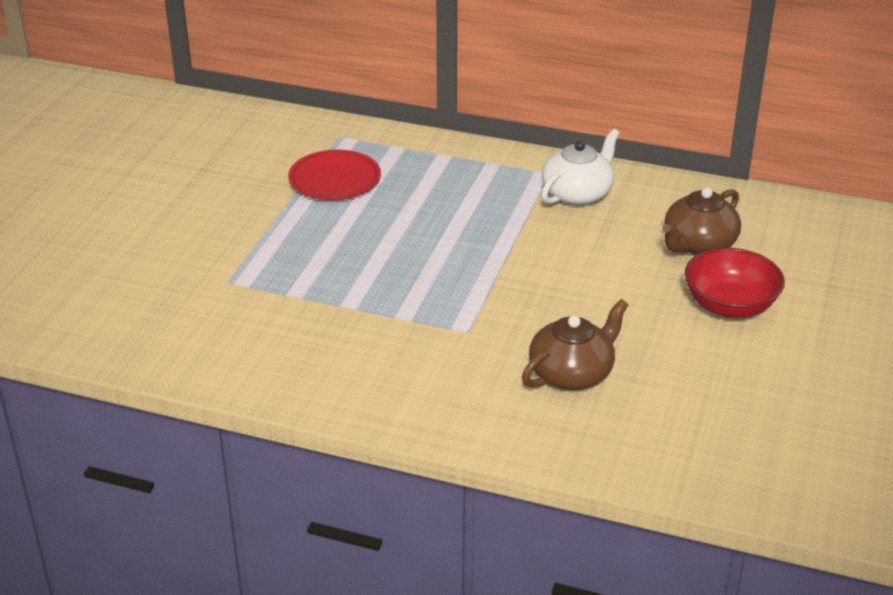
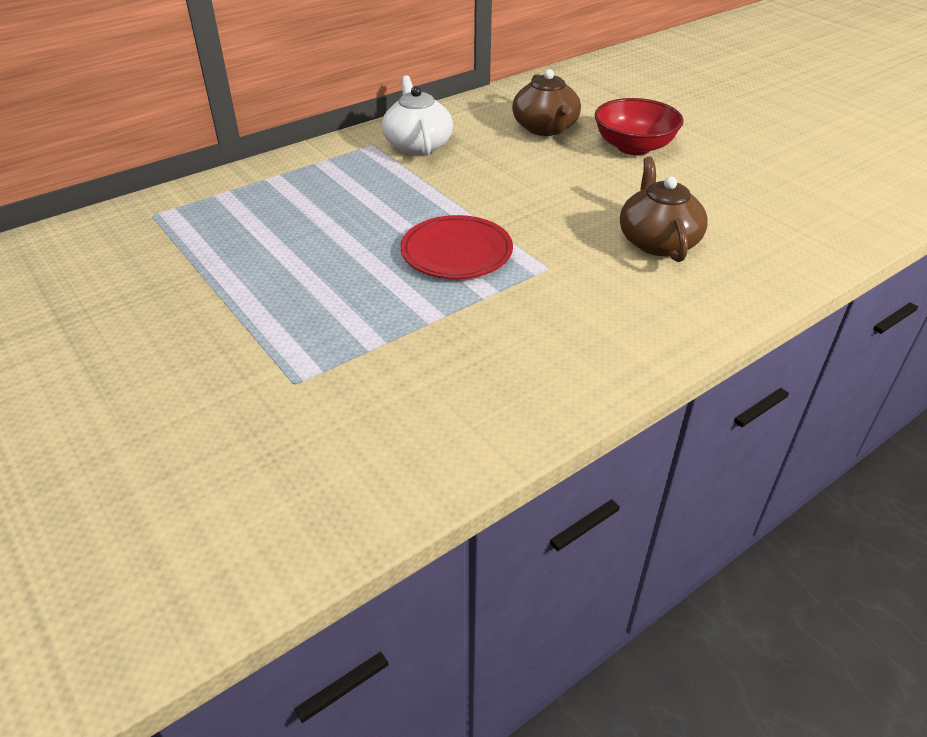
camera: 55 degrees left, 5 degrees up
red plate [288,150,381,200] -> red plate moved to [400,215,513,279]

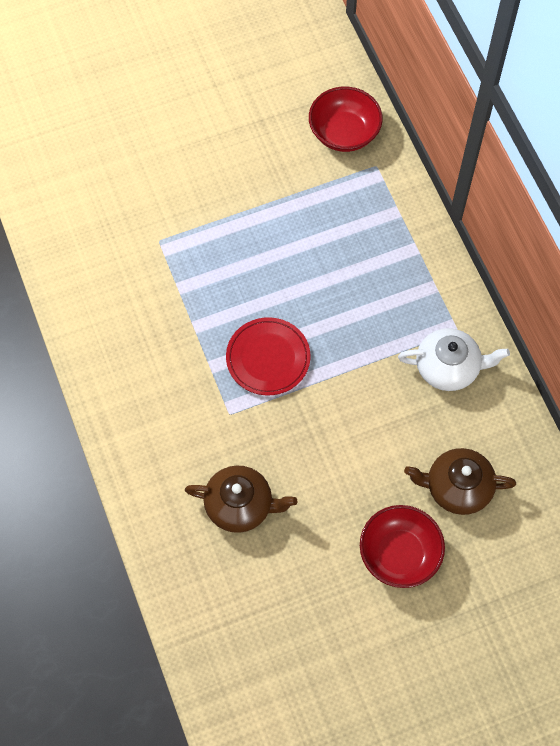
camera: 105 degrees right, 25 degrees up
none -> red bowl [309,87,383,152]

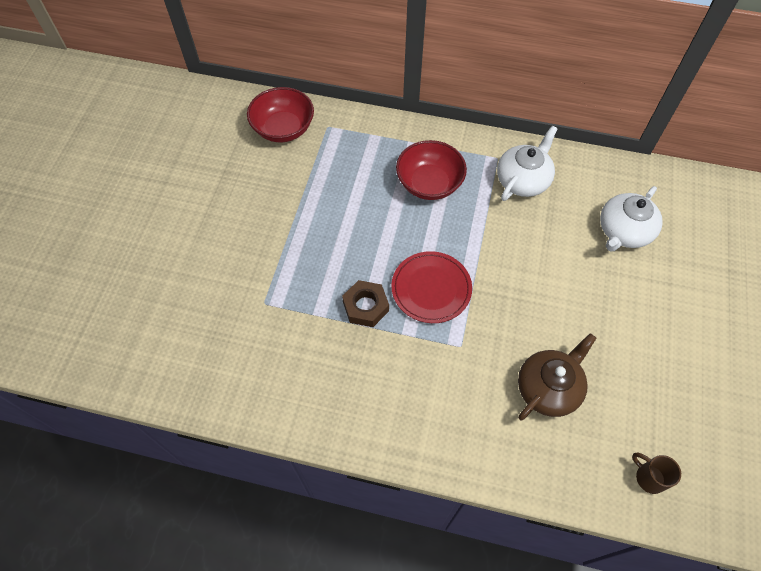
camera: 55 degrees left, 5 degrees down
red bowl [360,505,445,588] -> red bowl moved to [396,140,467,200]
brown teapot [404,448,516,515] -> white teapot [600,186,663,251]
none -> brown nut [342,280,389,327]
none -> brown mug [632,453,681,494]

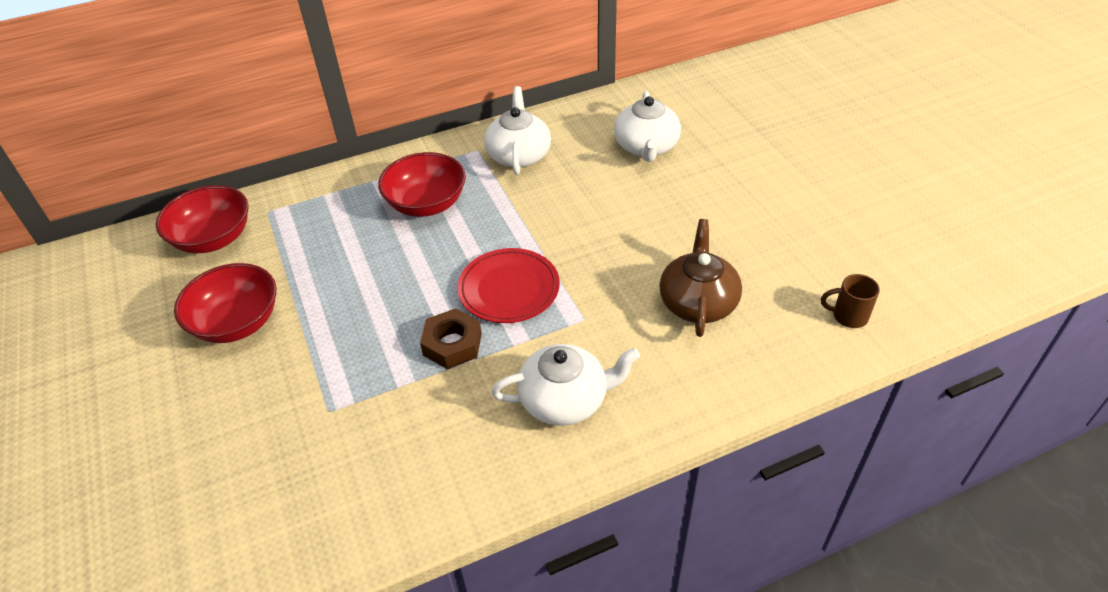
camera: 35 degrees left, 15 degrees down
none -> red bowl [174,263,276,343]
none -> white teapot [491,344,640,426]

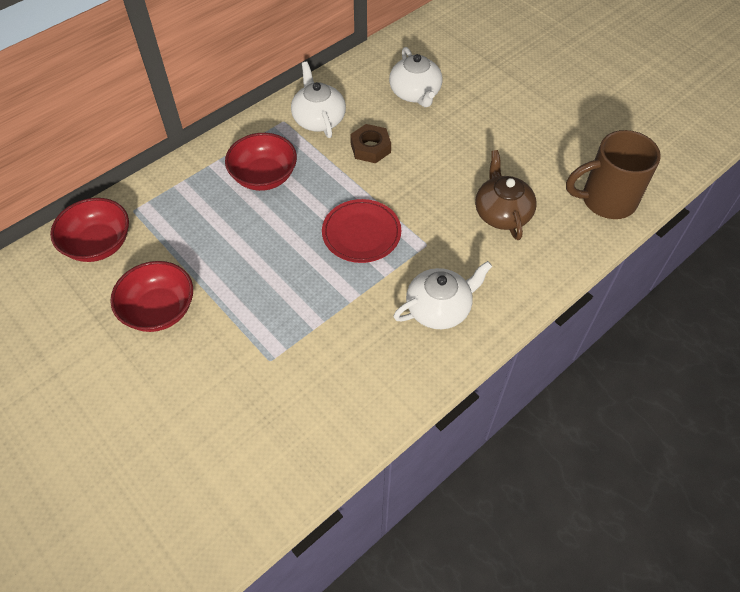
camera: 20 degrees left, 10 degrees up
brown nut [420,308,482,369] -> brown nut moved to [350,124,391,163]
brown mug [821,274,880,328] -> brown mug [566,130,661,219], size x2.21

